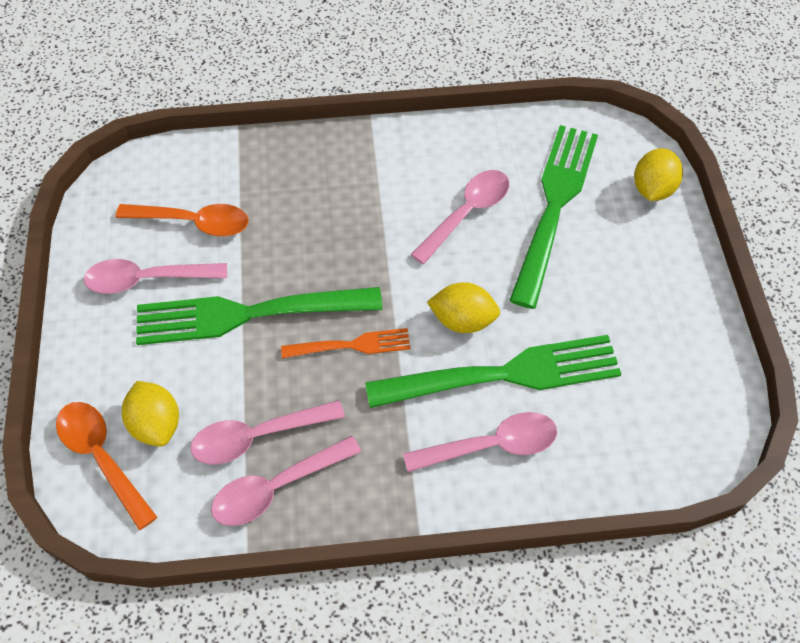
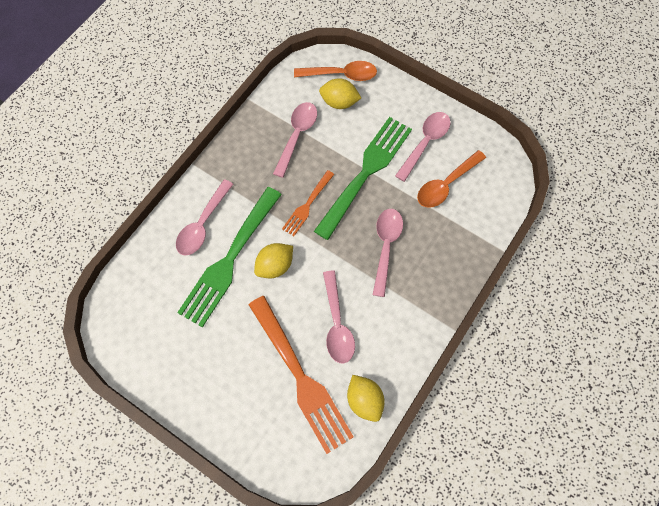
camera: 130 degrees right, 10 degrees up
pink spoon [211,436,361,526] -> pink spoon moved to [373,209,403,297]
green fork [509,125,598,309] -> orange fork [248,296,354,454]
yellow lemon [634,148,683,201] -> yellow lemon moved to [347,375,385,422]

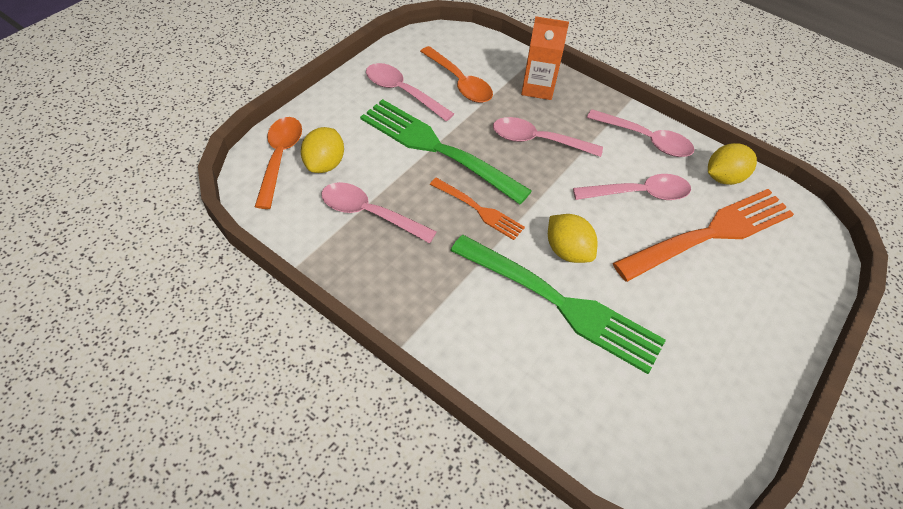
camera: 90 degrees left, 15 degrees down
pink spoon [176,179,233,256] -> pink spoon moved to [587,109,694,157]
none -> orange carton [521,16,569,100]

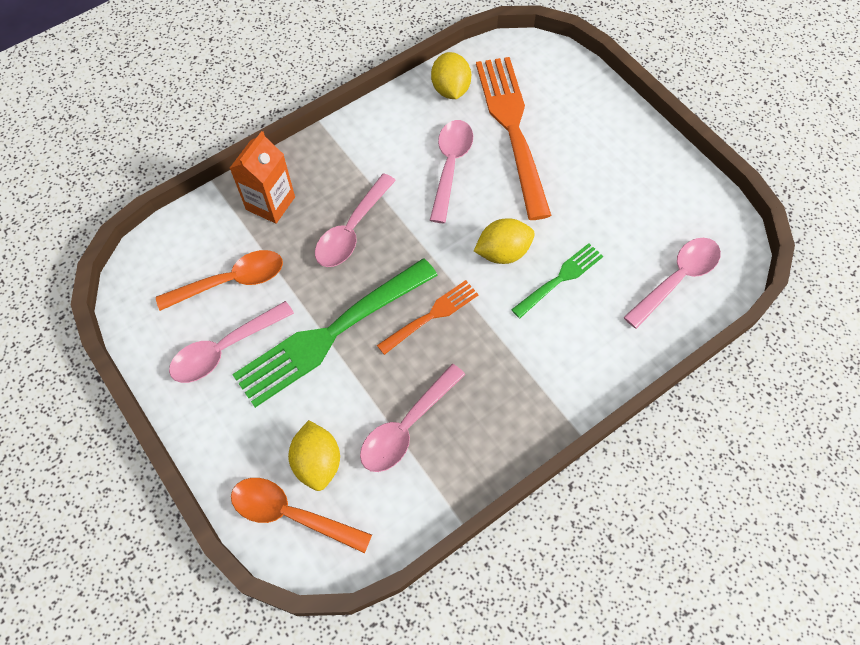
camera: 70 degrees left, 10 degrees up
yellow lemon [301,127,344,173] -> yellow lemon turned 45 degrees clockwise [288,420,340,491]
green fork [450,235,666,374] -> green fork [511,243,603,318], size x0.51
pink spoon [587,109,694,157] -> pink spoon moved to [623,238,721,329]

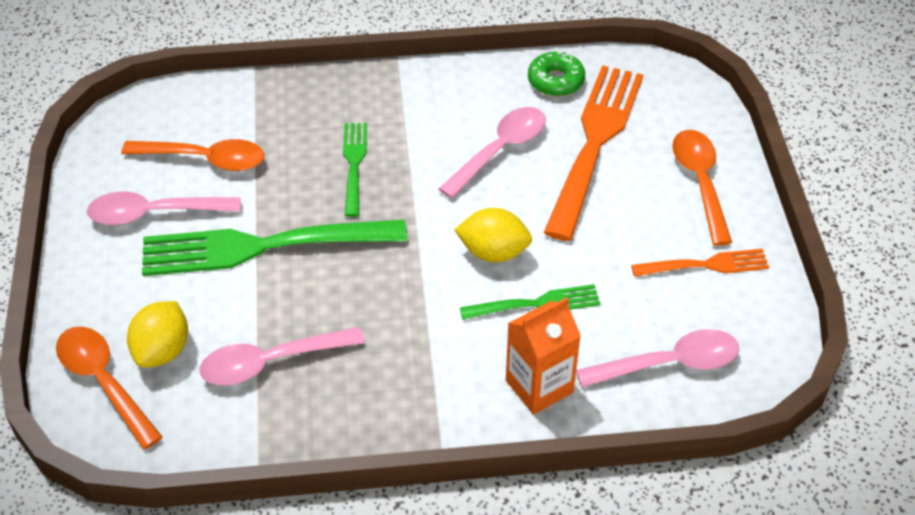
camera: 30 degrees right, 15 degrees down
orange carton [230,131,295,224] -> orange carton moved to [506,297,581,415]
pink spoon [315,173,396,267] -> green fork [343,123,367,217]
orange fork [377,280,479,355] -> orange fork moved to [631,249,769,277]
yellow lemon [431,52,471,99] -> green donut [528,50,585,96]
none -> orange spoon [672,130,732,246]

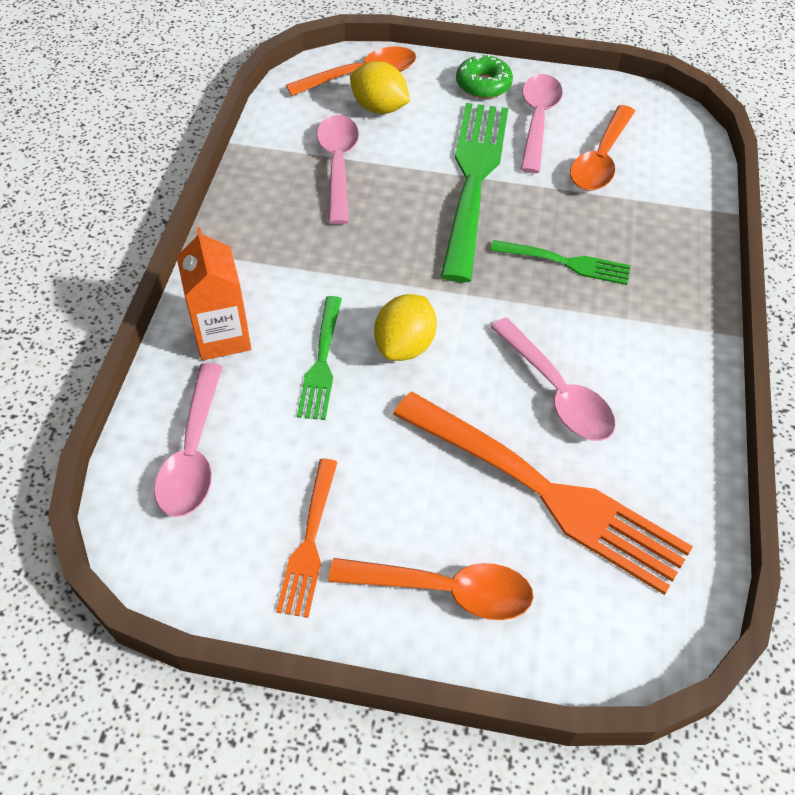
camera: 105 degrees right, 5 degrees up
green donut [528,50,585,96] -> green donut moved to [456,54,513,99]

